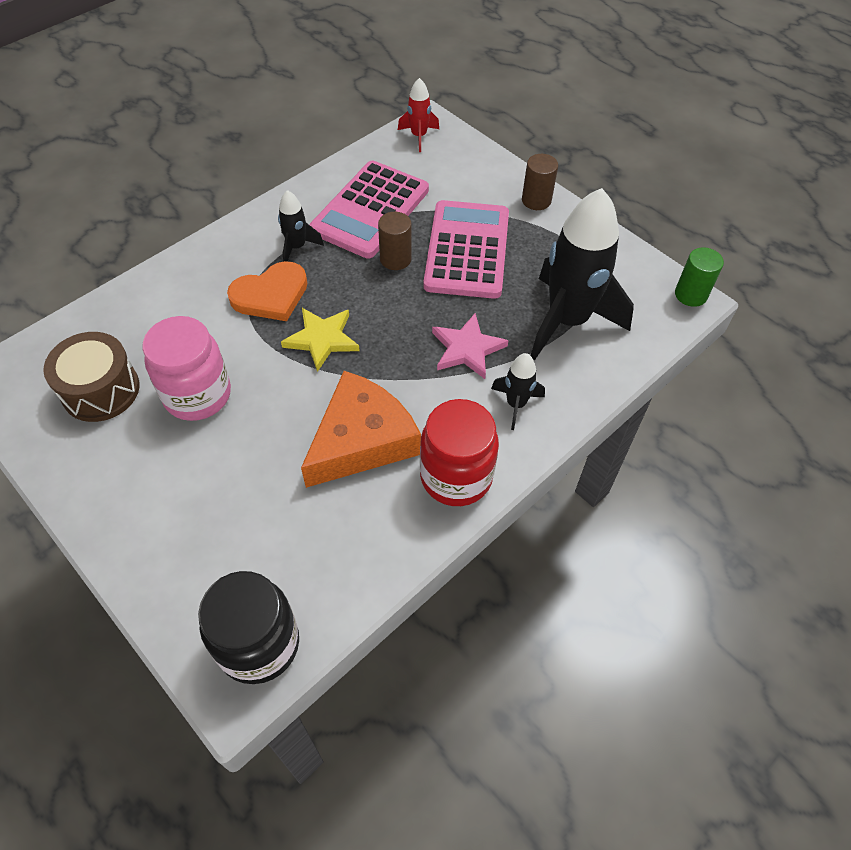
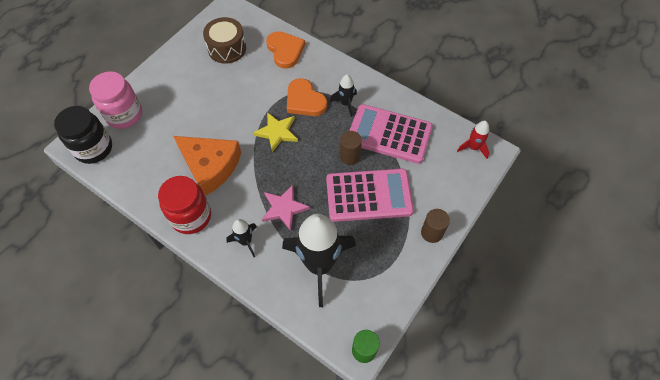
camera: 80 degrees right, 5 degrees up
pink jar [142,316,231,421] -> pink jar moved to [89,71,142,129]
none -> orange heart [266,31,305,69]

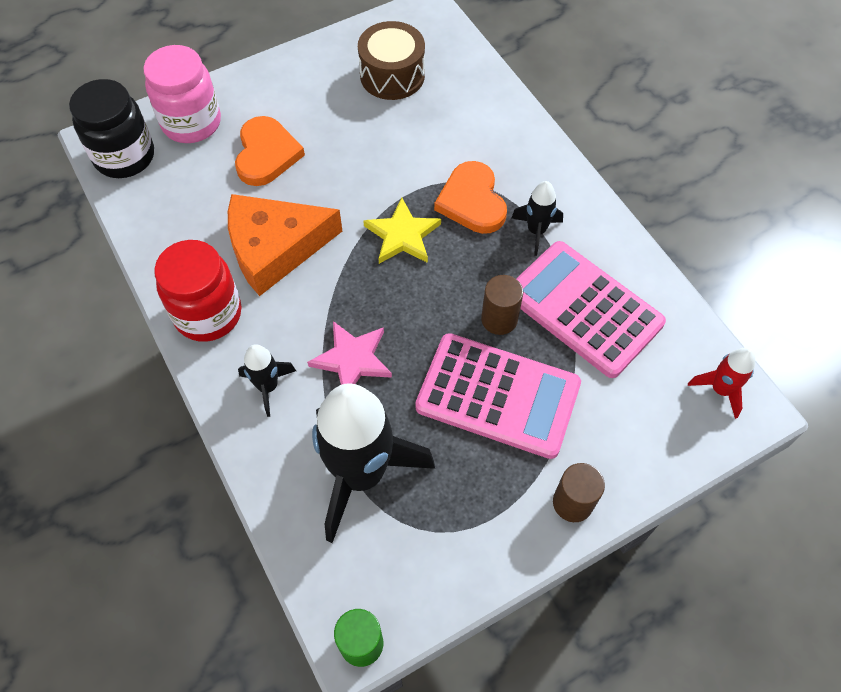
camera: 25 degrees right, 0 degrees up
orange cheese [173,136,241,196] -> orange cheese turned 105 degrees clockwise [228,194,342,296]
orange heart [266,31,305,69] -> orange heart moved to [235,116,305,186]

